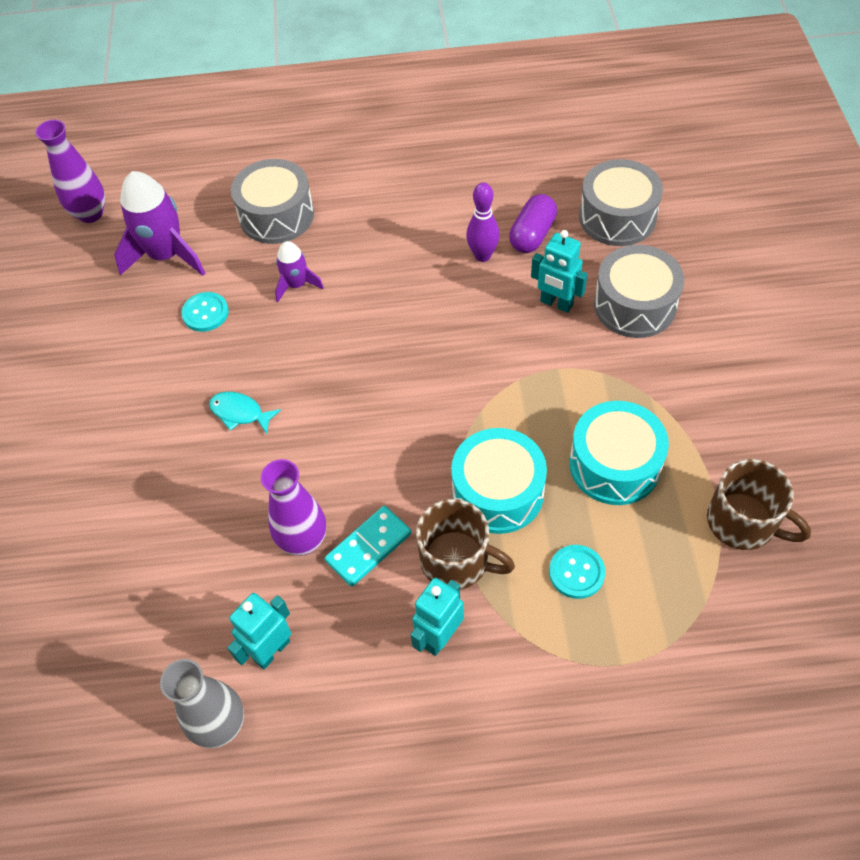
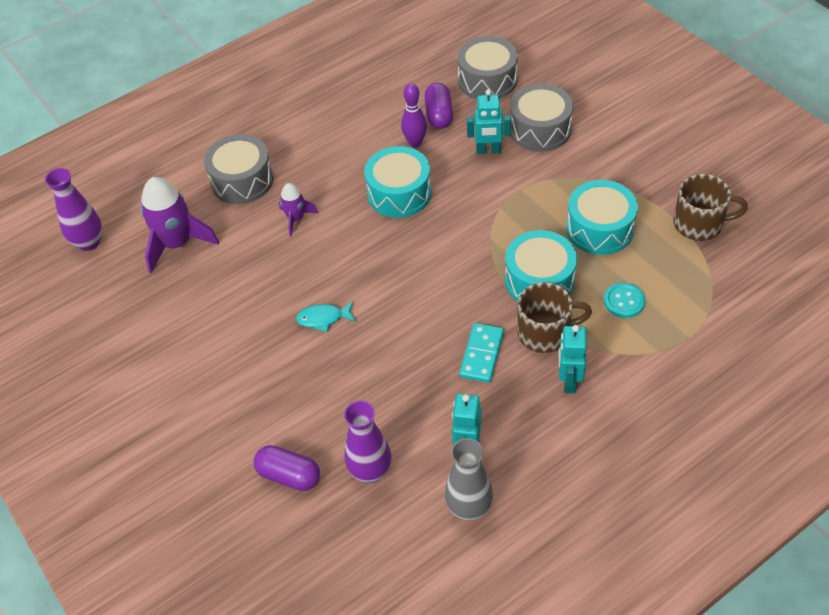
camera: 30 degrees left, 5 degrees down
turquoise button [181,292,229,332] -> none
purple vase [261,459,326,556] -> purple vase moved to [344,401,391,483]
none -> purple capsule [254,445,320,491]
none -> turquoise drum [364,146,432,218]

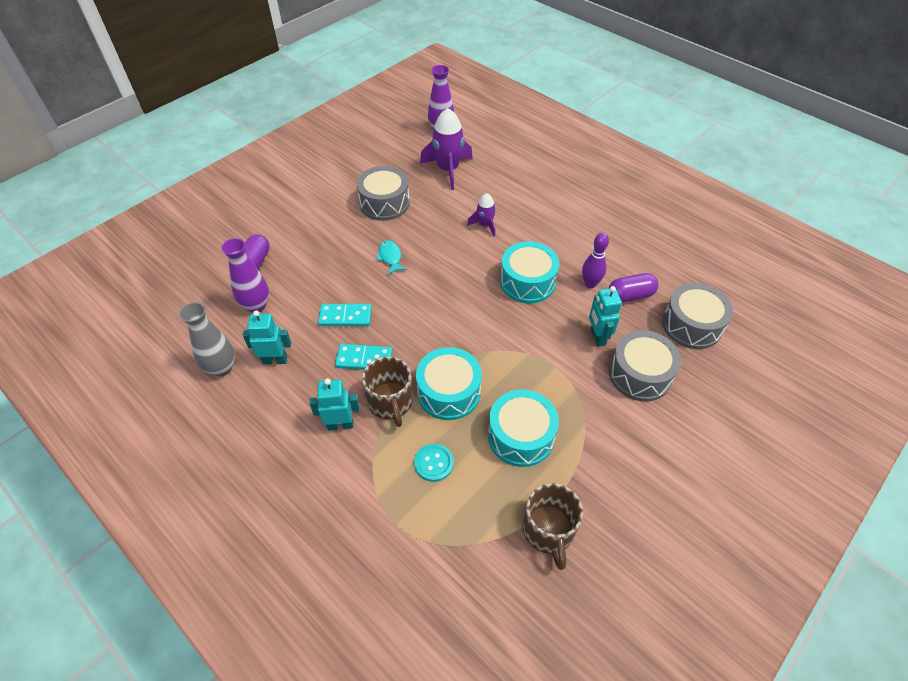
camera: 75 degrees right, 0 degrees up
grey drum [204,134,274,204] -> grey drum moved to [357,166,410,221]
none -> turquoise domino [318,304,372,326]

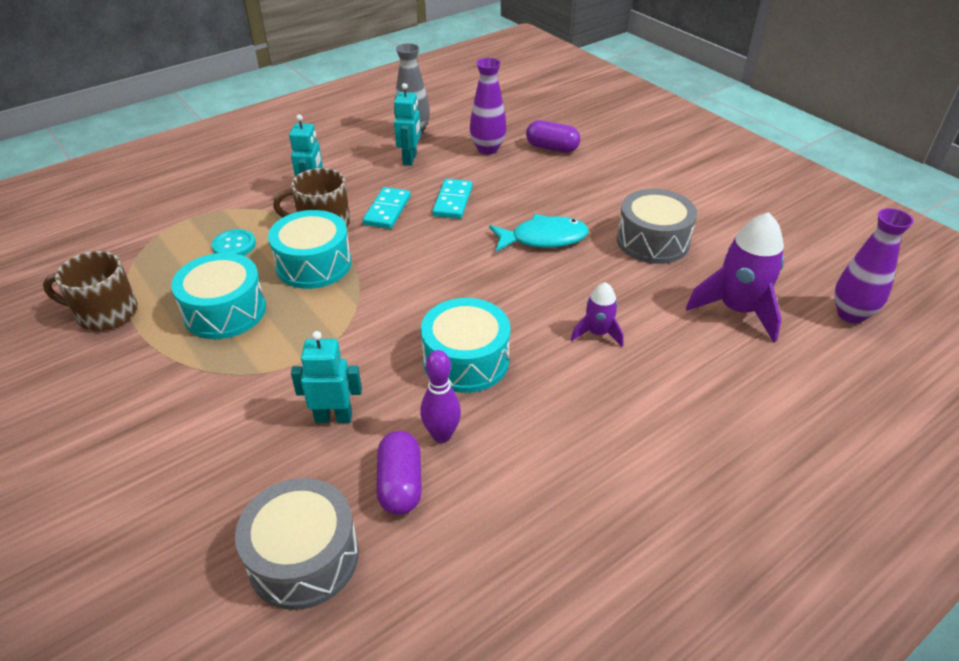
camera: 100 degrees right, 10 degrees down
turquoise fish [376,240,407,274] -> turquoise fish [489,214,588,252], size x1.62
grey drum [609,330,681,402] -> none

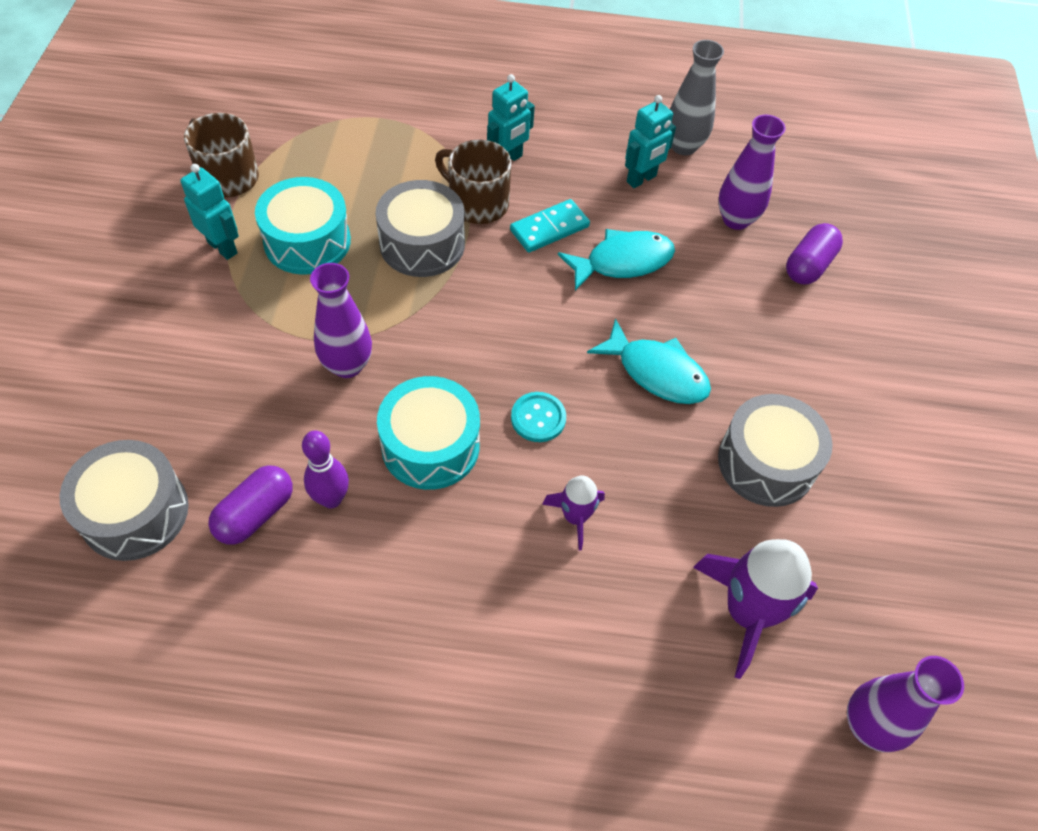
camera: 40 degrees right, 15 degrees up
turquoise button [212,229,256,256] -> turquoise button moved to [511,392,566,442]
turquoise drum [268,210,352,289] -> grey drum [376,180,465,277]
turquoise robot [291,331,362,423] -> turquoise robot moved to [180,164,239,260]
turquoise domino [432,179,473,219] -> turquoise fish [558,229,675,291]
purple capsule [526,120,580,153] -> purple capsule turned 60 degrees clockwise [786,223,843,285]
none -> purple vase [310,263,372,378]

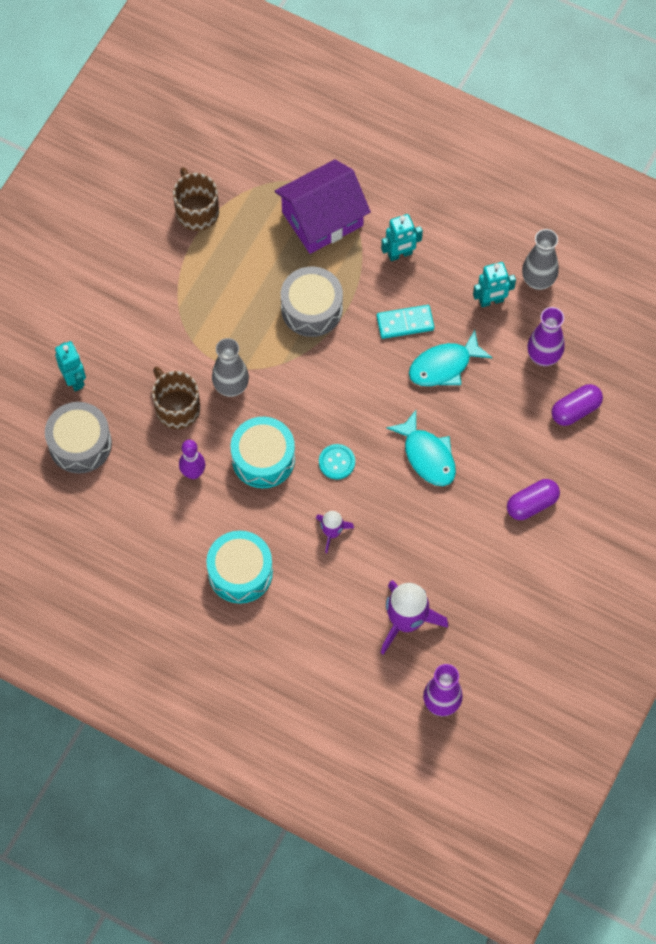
camera: 25 degrees right, 10 degrees up
turquoise robot [180,164,239,260] -> turquoise robot moved to [55,341,86,391]
purple capsule [208,465,293,545] -> purple capsule moved to [507,479,560,520]
turquoise drum [255,177,351,275] -> turquoise drum moved to [206,531,273,604]
purple vase [310,263,372,378] -> grey vase [212,338,249,397]
brown mug [435,139,512,224] -> brown mug moved to [152,367,200,429]
turquoise fish [558,229,675,291] -> turquoise fish turned 150 degrees clockwise [409,330,493,386]
grey drum [718,394,833,507] -> none
none -> purple house [275,159,371,254]

